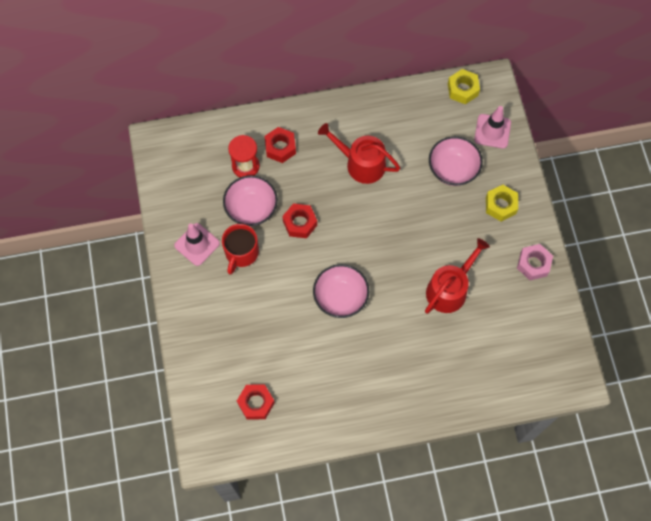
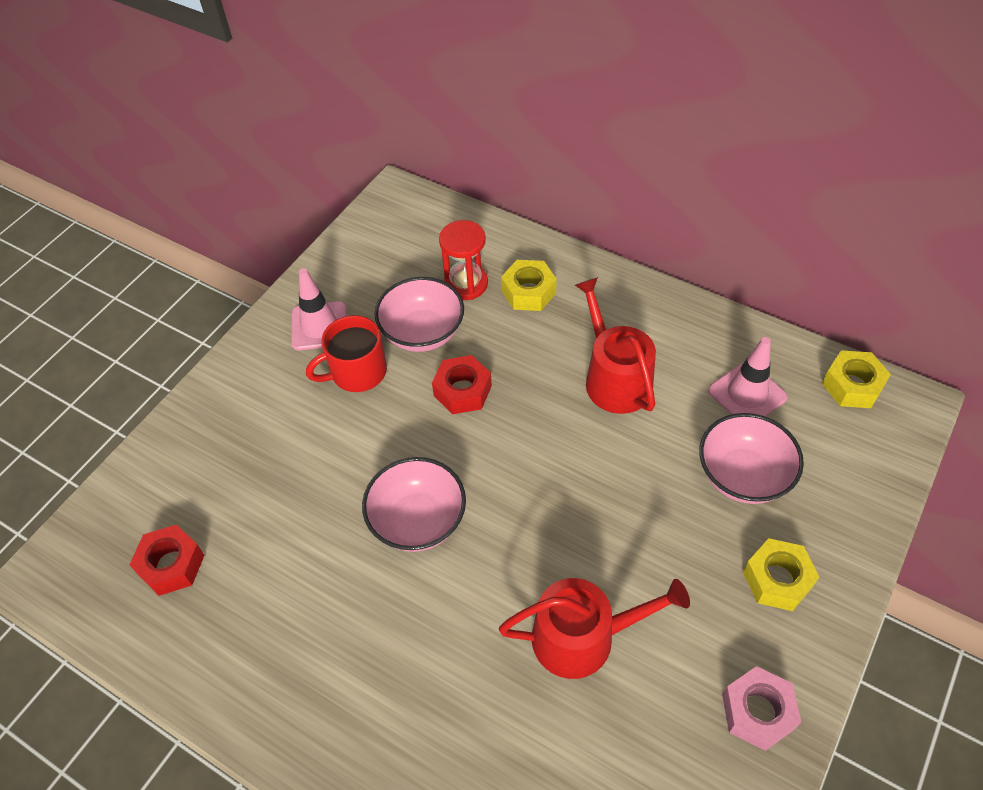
camera: 45 degrees right, 15 degrees down
red nut [264,127,296,163] -> yellow nut [501,260,557,311]
pink traffic cone [474,106,511,149] -> pink traffic cone moved to [708,337,788,417]

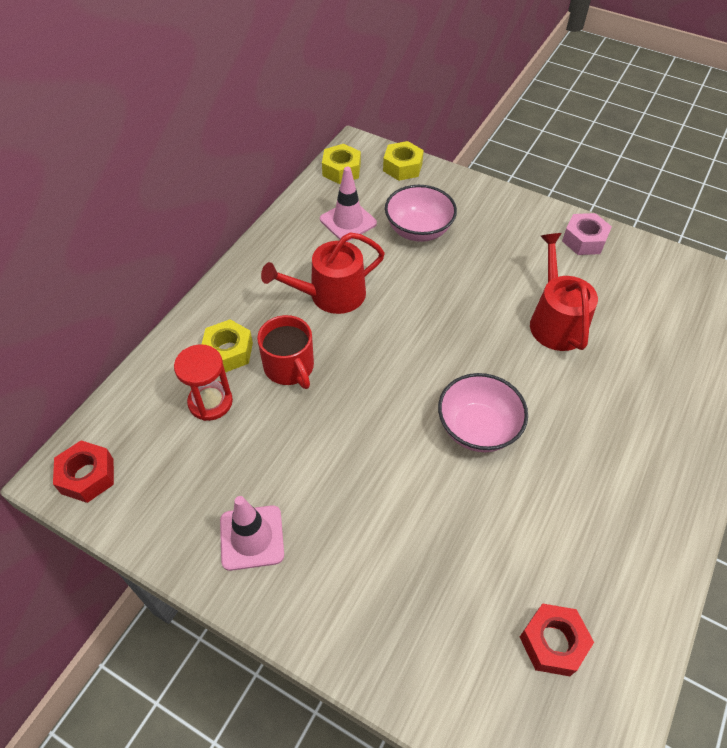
camera: 95 degrees left, 0 degrees up
red mug [306,315,387,392] -> red mug moved to [257,315,314,389]
pink bowl [374,277,464,352] -> none
red nut [432,355,492,414] -> red nut moved to [53,440,114,503]
yellow nut [743,538,819,611] -> yellow nut moved to [383,141,424,181]

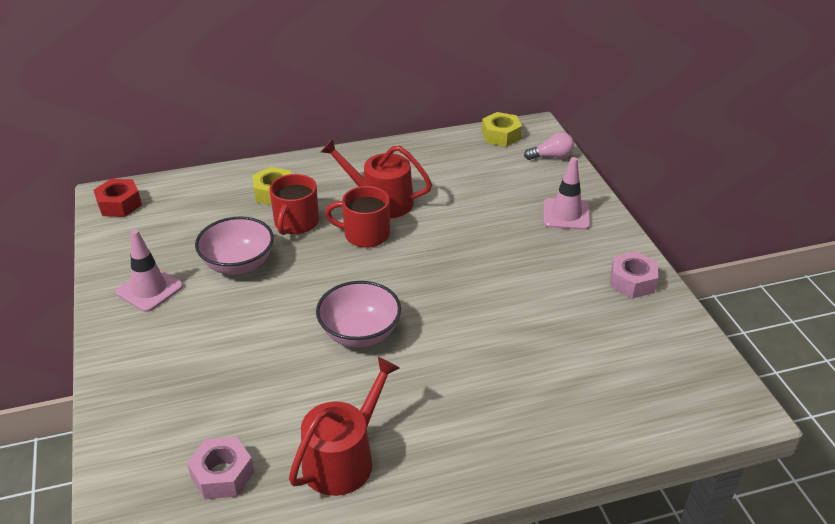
camera: 45 degrees right, 15 degrees down
red hourglass [174,344,233,421] -> none
pink traffic cone [320,167,377,242] -> pink traffic cone moved to [543,157,590,230]
yellow nut [383,141,424,181] -> pink light bulb [524,132,574,160]
pink bowl [385,185,457,242] -> pink bowl moved to [195,216,274,275]
red nut [520,603,594,676] -> pink nut [187,437,254,499]
red watering can [530,233,598,351] -> red watering can moved to [289,357,400,496]
none -> red mug [325,186,390,248]

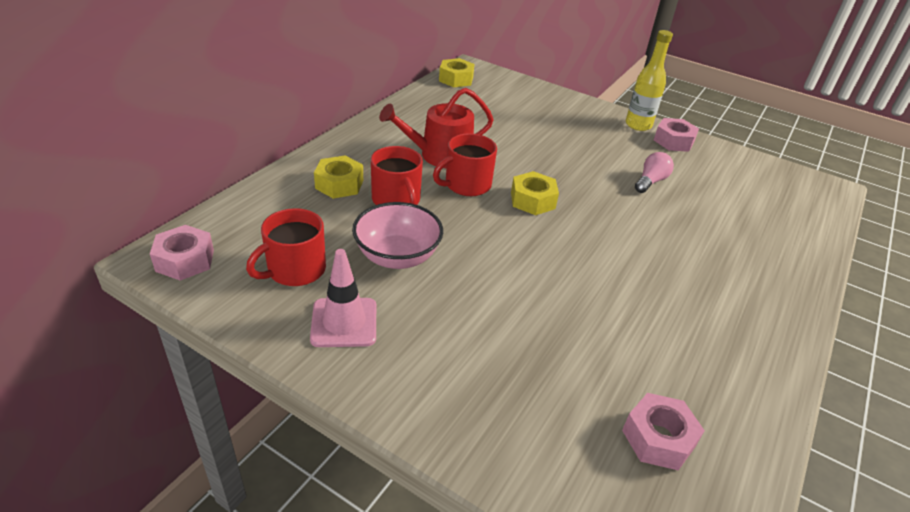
camera: 45 degrees left, 0 degrees up
red nut [93,179,142,217] -> pink nut [150,225,214,281]
red watering can [289,357,400,496] -> none
pink bowl [316,281,401,348] -> none
pink light bulb [524,132,574,160] -> pink light bulb moved to [635,152,674,193]
pink traffic cone [543,157,590,230] -> none
none -> red mug [246,208,326,286]
none -> yellow nut [511,171,559,215]
none -> yellow bottle [626,30,673,131]

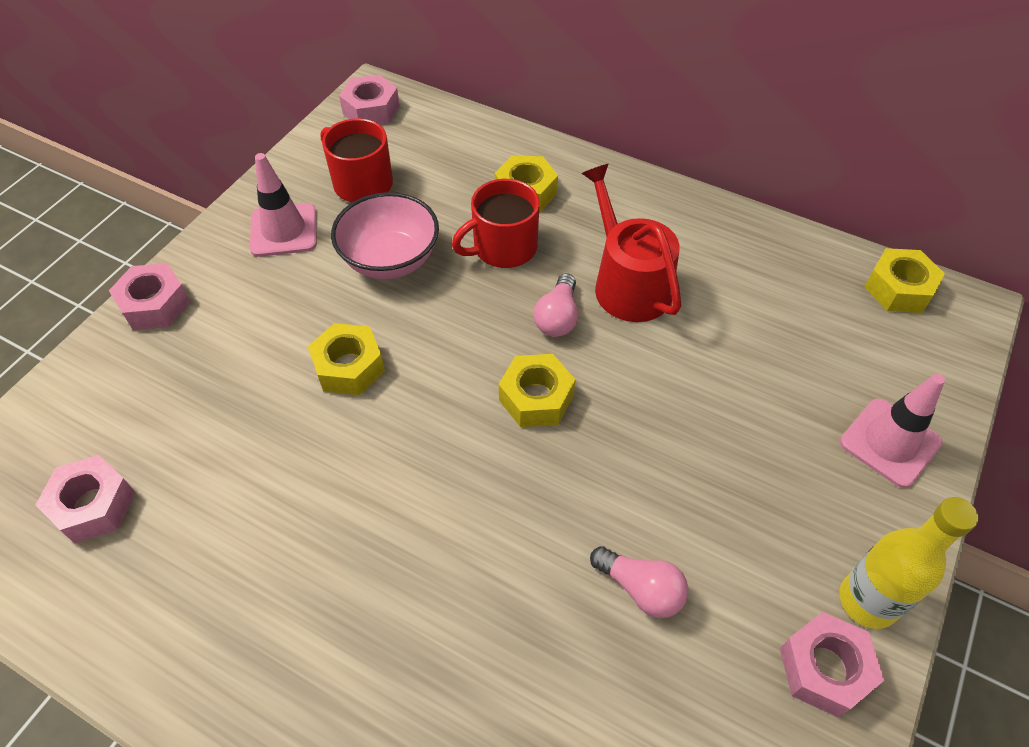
camera: 90 degrees right, 15 degrees up
red mug [433,133,497,196] -> pink light bulb [534,273,578,337]
none -> pink nut [109,263,190,330]
none -> yellow nut [308,323,385,395]
none -> pink traffic cone [840,374,945,488]

